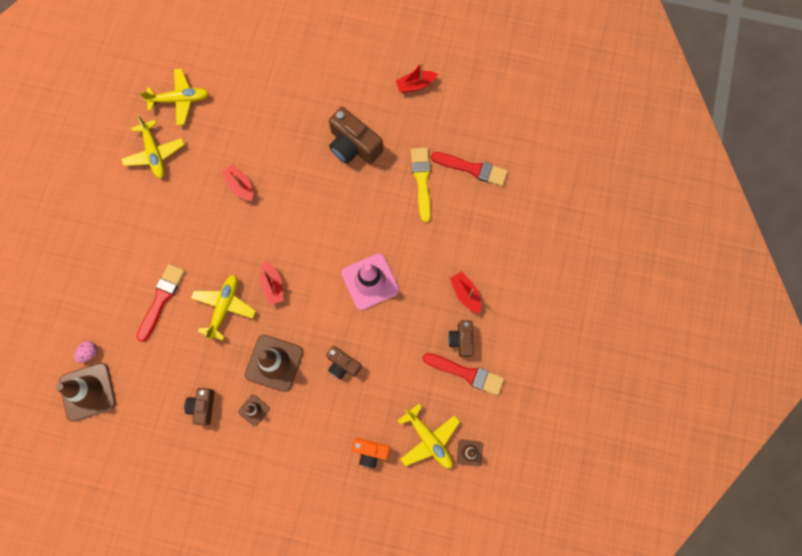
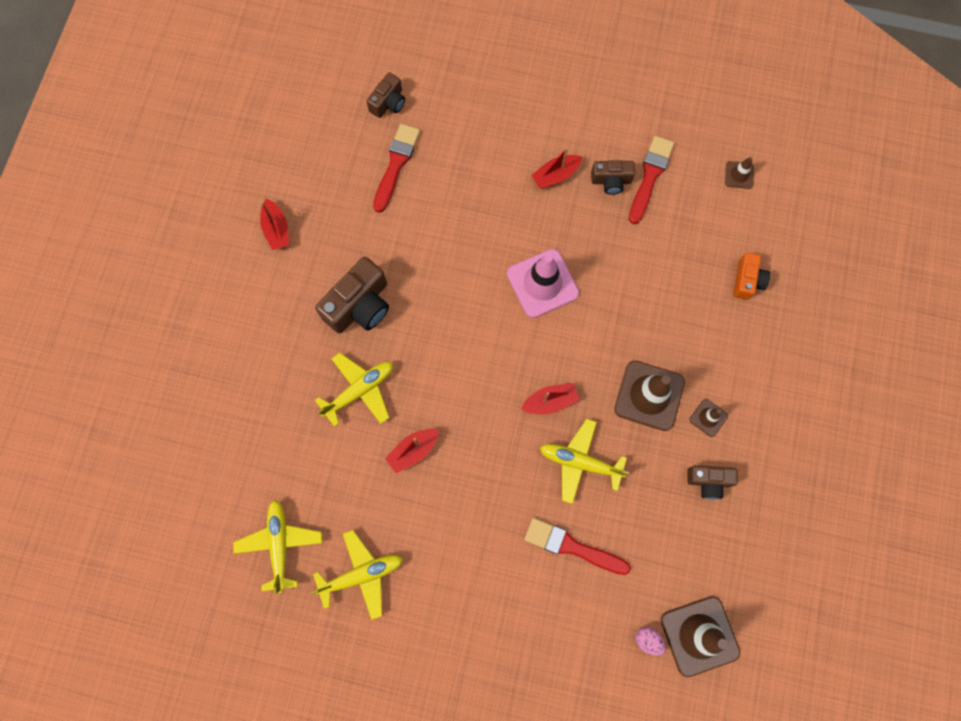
camera: 90 degrees left, 0 degrees up
brown camera [326,346,362,379] -> brown camera moved to [366,72,405,118]
yellow plane [398,404,460,468] -> yellow plane moved to [315,352,393,427]
yellow brush [411,147,431,222] -> none

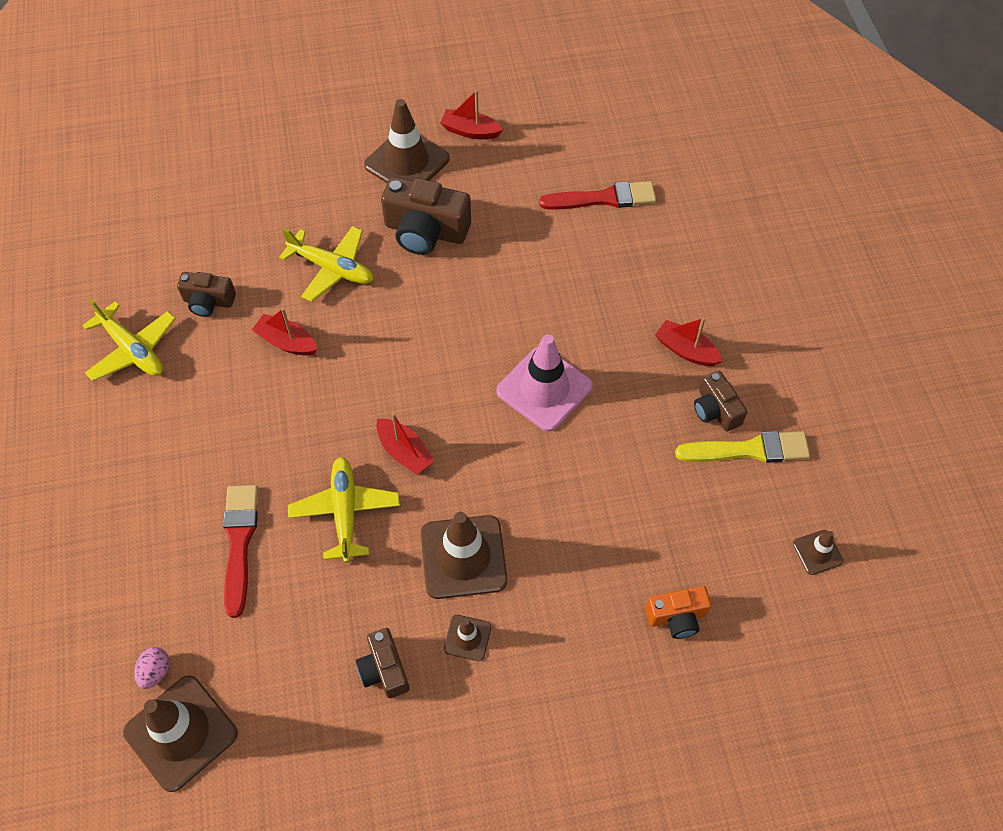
camera: 65 degrees right, 15 degrees down
yellow plane [233,500,322,594] -> none
red boat [260,198,289,250] -> red boat turned 60 degrees clockwise [440,90,503,139]
brown camera [366,72,405,118] -> brown camera moved to [177,272,236,317]
red brush [629,136,674,224] -> yellow brush [675,431,810,463]
none -> brown traffic cone [364,99,450,183]

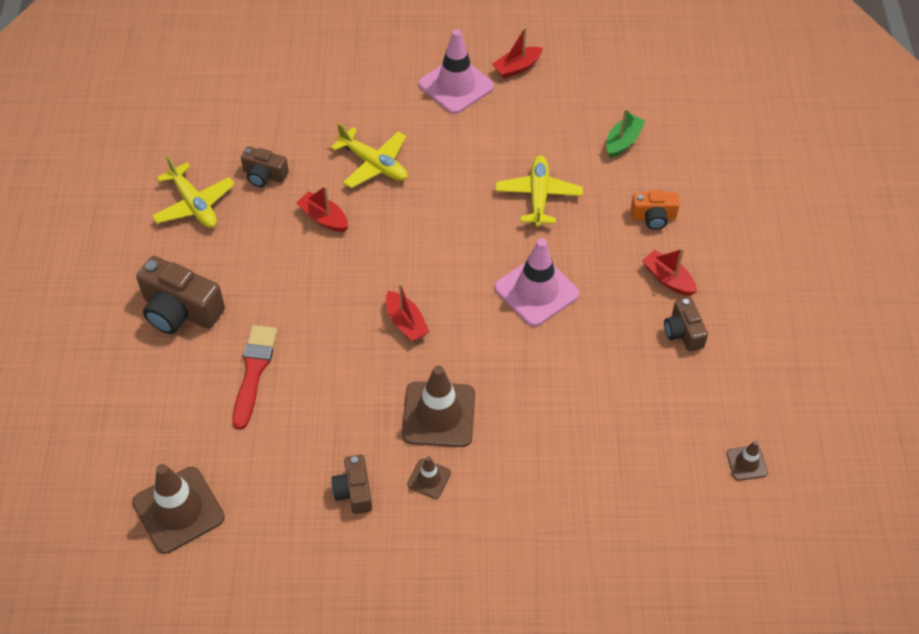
camera: 10 degrees right, 5 degrees down
pink egg [134,647,170,689] -> none
yellow plane [288,457,400,563] -> yellow plane moved to [496,156,583,227]
brown traffic cone [364,99,450,183] -> pink traffic cone [419,29,494,114]
brown camera [381,177,471,255] -> brown camera moved to [136,256,225,334]
red boat [440,90,503,139] -> red boat turned 60 degrees counterclockwise [492,27,543,78]
red brush [539,181,656,210] -> green boat [606,108,645,158]
orange camera [645,586,711,639] -> orange camera moved to [631,191,680,230]
yellow brush [675,431,810,463] -> none

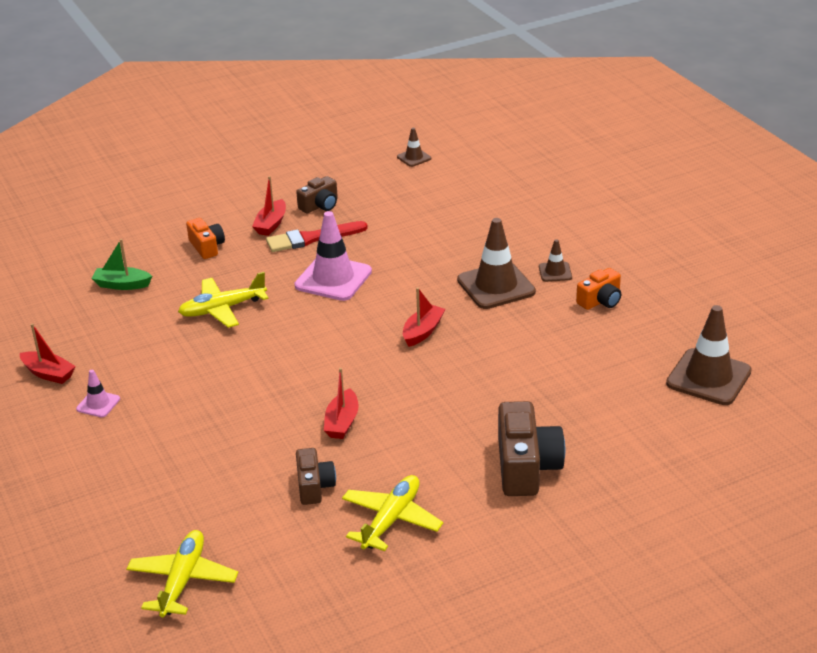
camera: 115 degrees left, 20 degrees down
red brush [232,325,277,430] -> red brush moved to [266,221,368,252]
yellow plane [331,123,407,188] -> yellow plane moved to [126,530,238,617]
brown camera [331,455,372,514] -> orange camera [576,268,621,310]
pink traffic cone [419,29,494,114] -> pink traffic cone [76,370,120,417], size x0.49

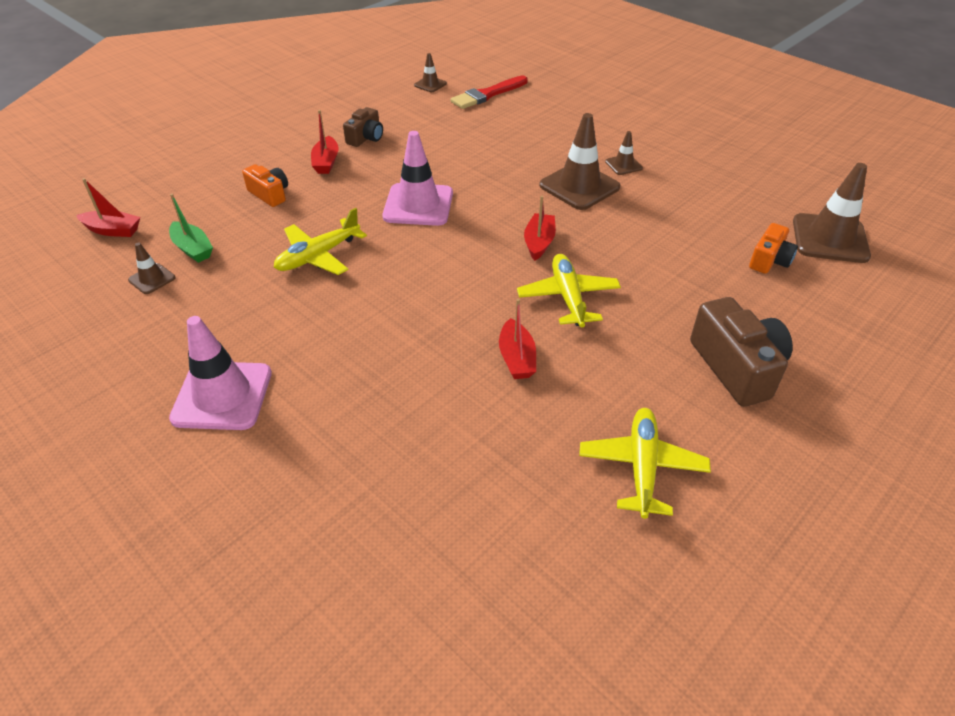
camera: 20 degrees left, 10 degrees up
red boat [20,323,76,384] -> red boat moved to [76,178,140,237]
pink traffic cone [76,370,120,417] -> pink traffic cone [169,316,272,430], size x2.03
green boat [91,239,152,290] -> green boat turned 120 degrees counterclockwise [169,194,213,263]
yellow plane [126,530,238,617] -> yellow plane moved to [517,254,621,327]
red brush [266,221,368,252] -> red brush moved to [451,76,528,109]
brown camera [296,448,336,505] -> none
orange camera [576,268,621,310] -> orange camera moved to [749,223,798,274]
none -> brown traffic cone [128,243,176,294]

